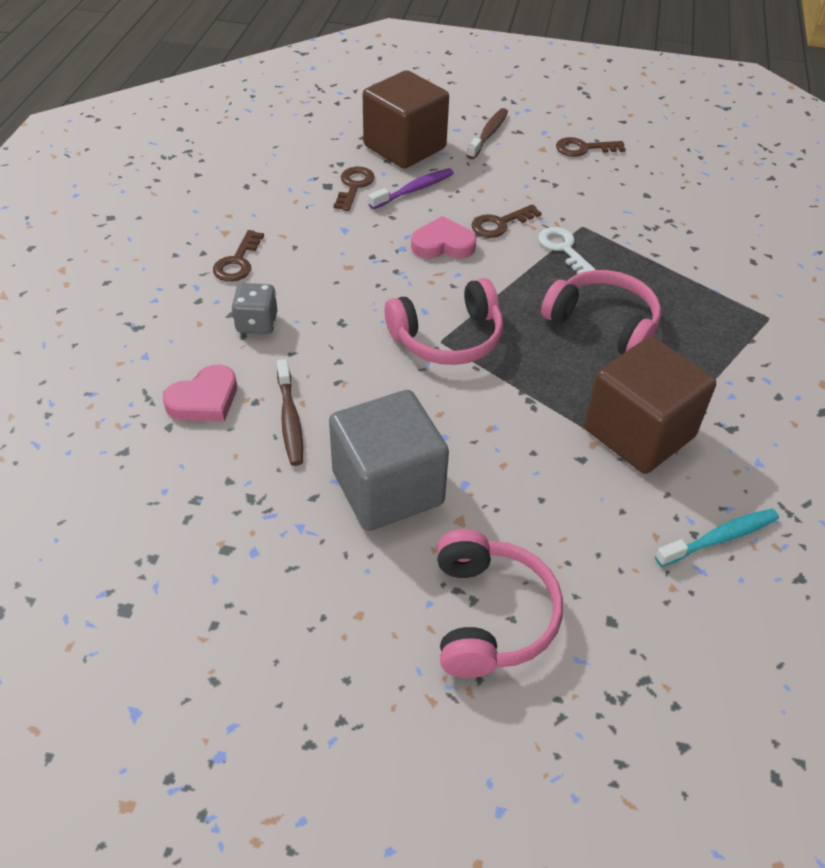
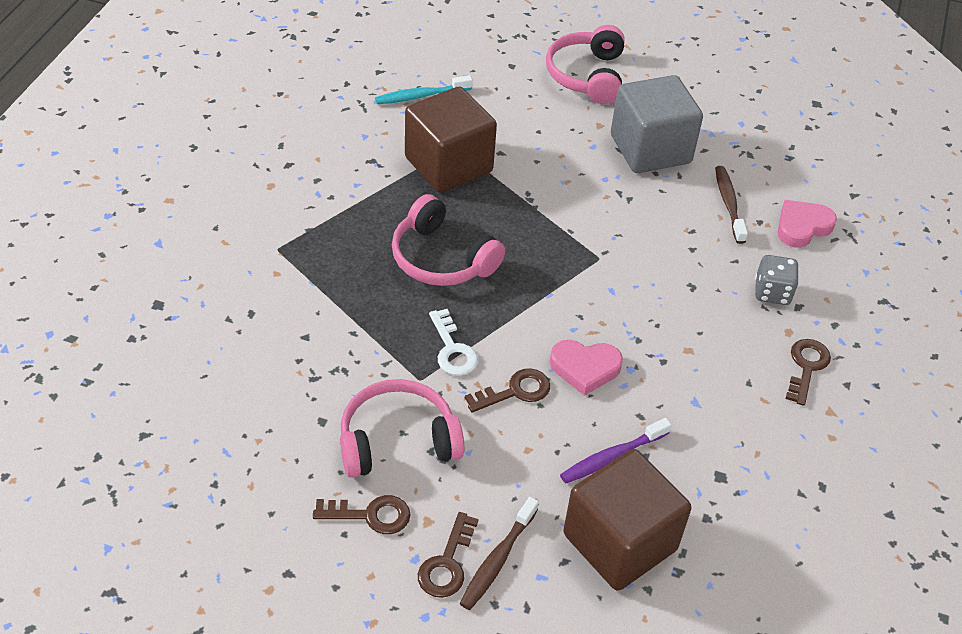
camera: 175 degrees left, 0 degrees up
brown key [333,167,375,211] -> brown key moved to [418,512,479,598]
pink headphones [385,278,503,365] -> pink headphones moved to [340,379,464,478]

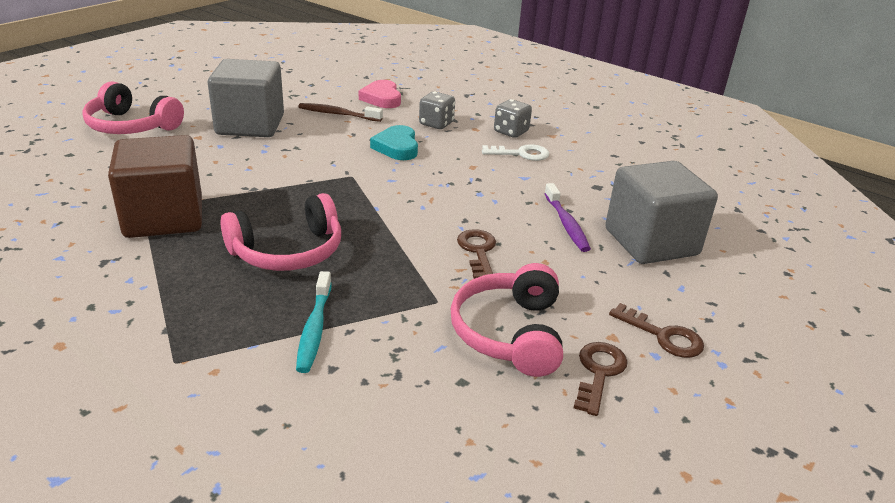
camera: 70 degrees left, 15 degrees down
turquoise toothbrush [375,75,473,104] -> turquoise toothbrush moved to [296,271,332,373]
white key [429,309,478,376] -> white key moved to [482,144,549,161]
brown toothbrush [459,497,539,610] -> none
pink heart [550,340,623,396] -> none
brown cube [563,449,691,591] -> grey cube [605,161,718,264]
brown key [786,339,831,406] -> grey dice [494,99,532,138]
none -> turquoise heart [370,125,418,160]

